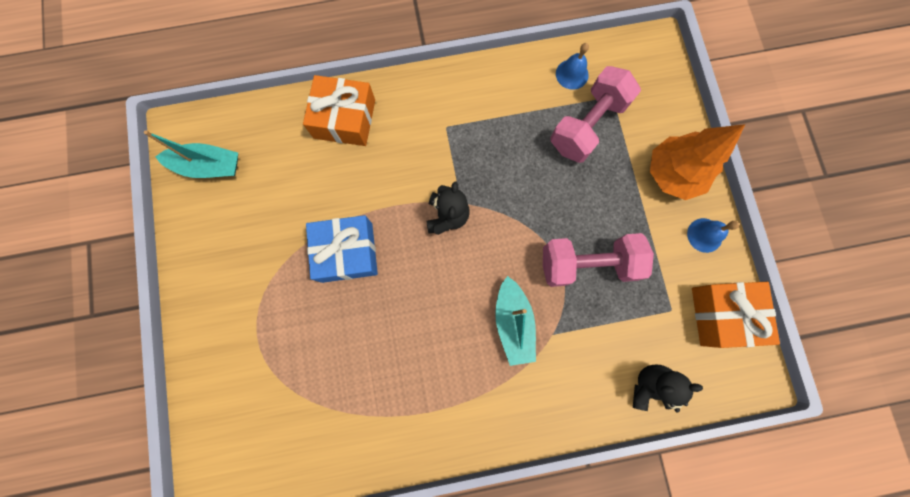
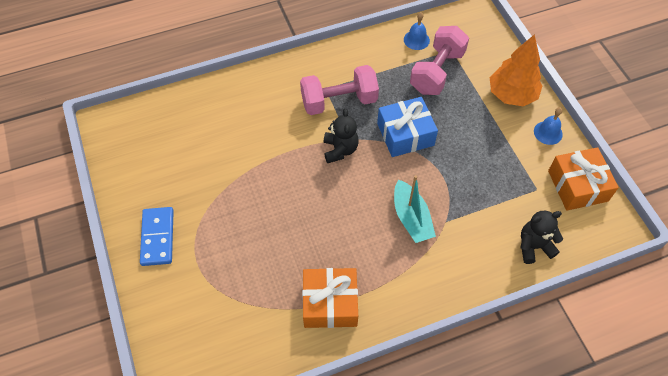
camera: 10 degrees left, 20 degrees down
turquoise boat [144,130,238,178] -> none
orange gift [303,75,375,146] -> orange gift moved to [302,268,358,328]
blue gift [306,215,378,283] -> blue gift moved to [377,97,438,157]
pink dumbbell [543,233,654,287] -> pink dumbbell moved to [300,65,379,115]
none -> blue domino [140,207,174,266]

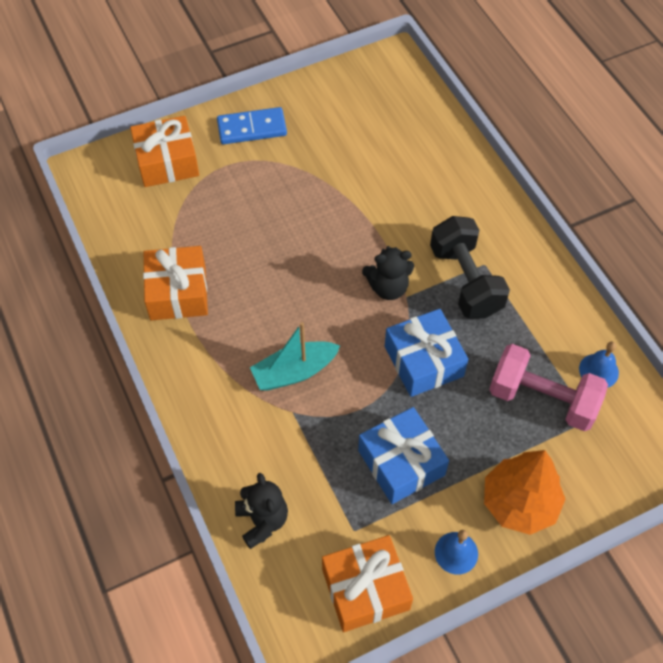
camera: 85 degrees right, 0 degrees up
pink dumbbell [300,65,379,115] -> black dumbbell [430,216,510,318]
none -> orange gift [130,116,199,187]
none -> blue gift [358,407,449,504]

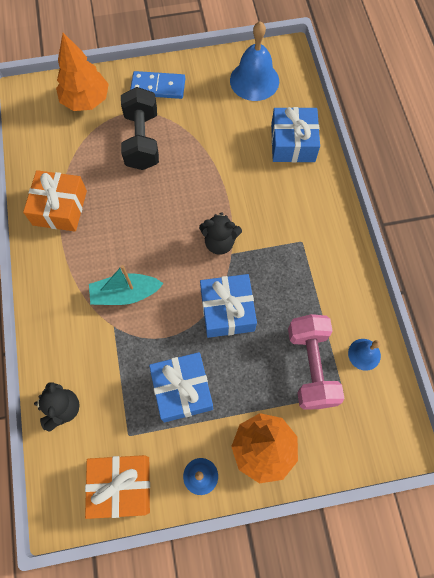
camera: 15 degrees right, 10 degrees up
orange gift [130,116,199,187] -> orange tree [56,33,109,111]
black dumbbell [430,216,510,318] -> black dumbbell moved to [121,87,159,170]
pink dumbbell [489,344,608,431] -> pink dumbbell turned 45 degrees clockwise [288,314,345,410]
none -> blue bell [230,21,279,101]
none -> blue gift [271,107,320,163]

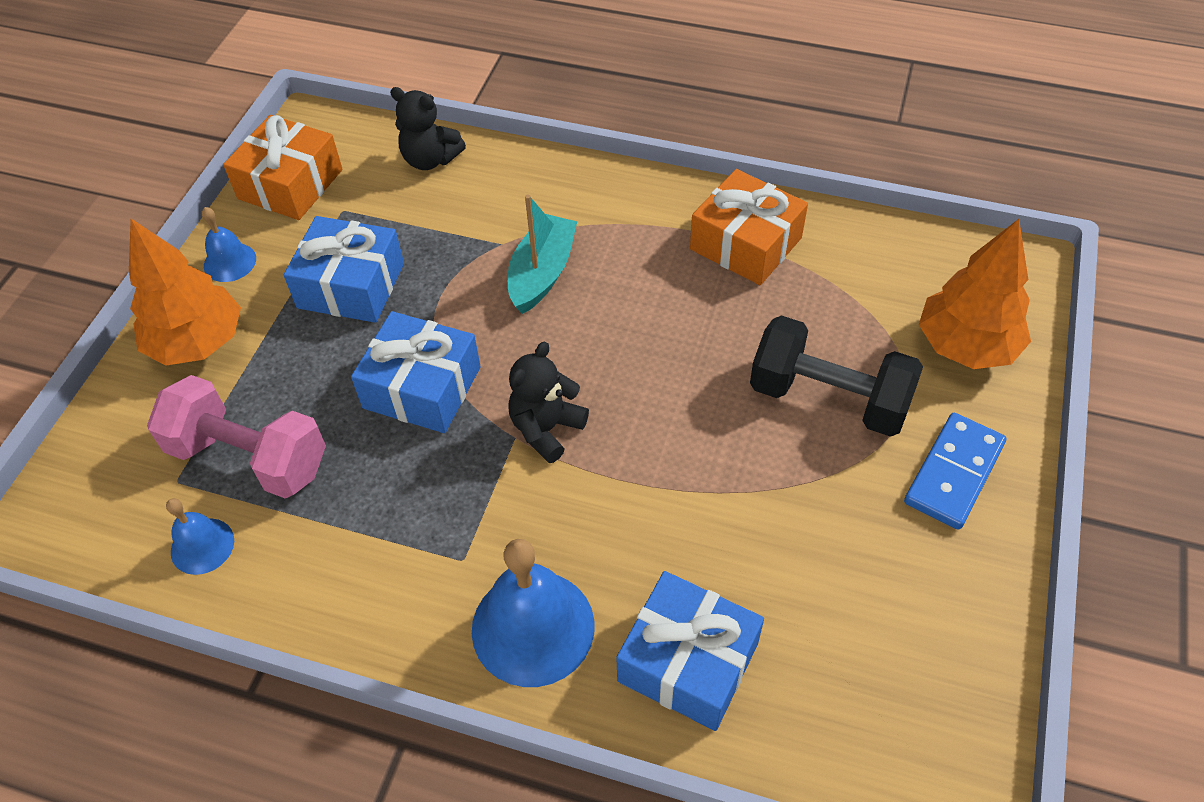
camera: 120 degrees right, 15 degrees down
blue bell [230,21,279,101] -> blue bell moved to [472,539,595,687]

